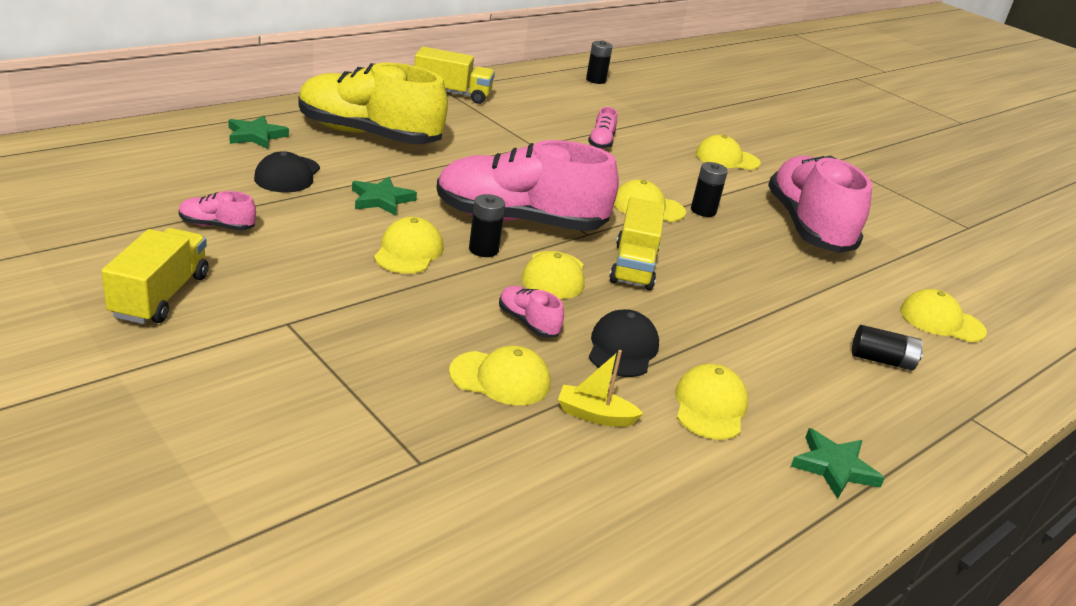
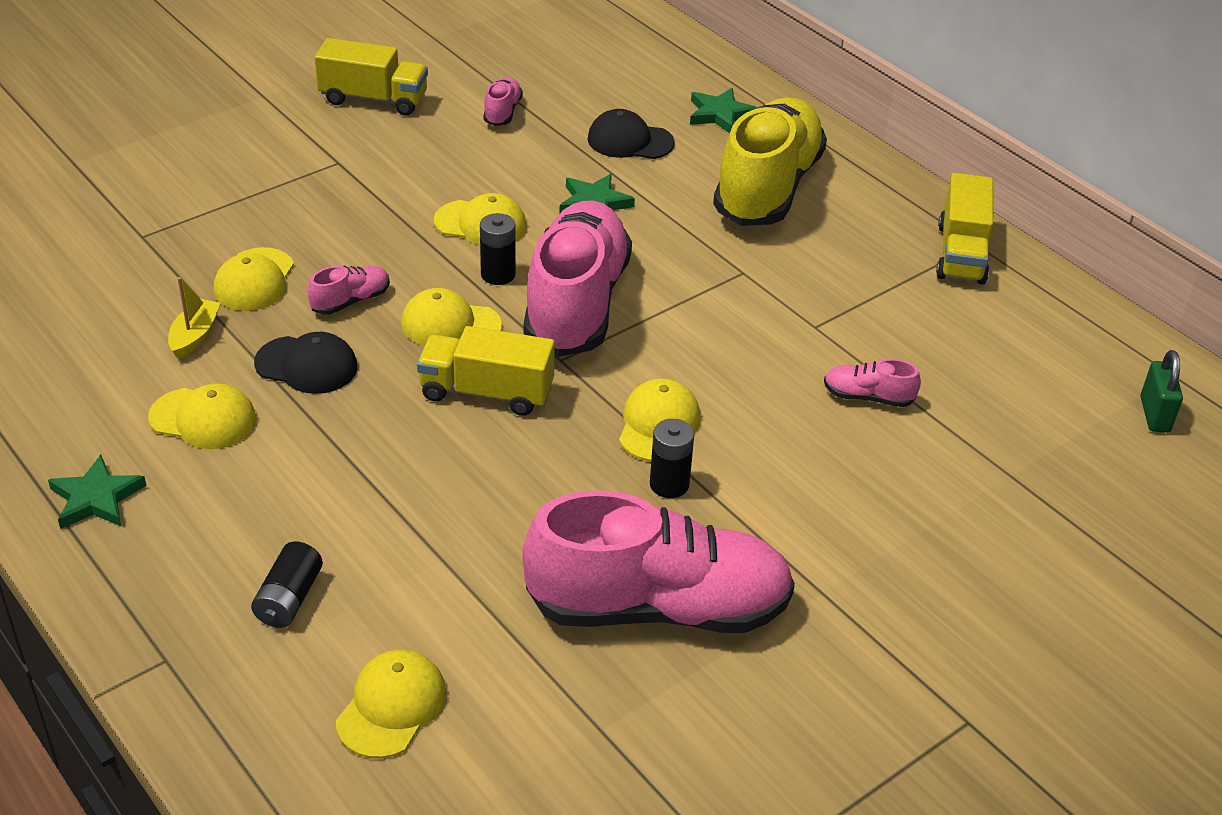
camera: 95 degrees right, 10 degrees up
black battery [586,40,613,84] -> green padlock [1141,350,1183,433]
yellow cap [696,135,761,170] -> none

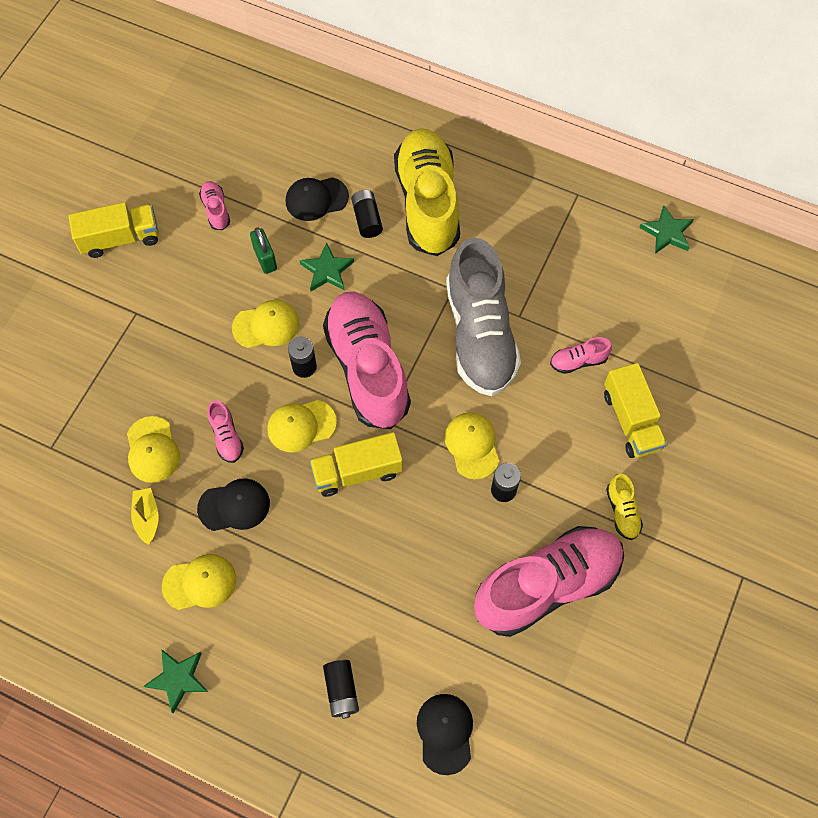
camera: 25 degrees left, 25 degrees up
pink shoe [308,266,390,315] -> pink shoe turned 135 degrees clockwise [207,400,244,463]
yellow cap [336,650,447,759] -> black cap [417,694,473,775]
green star [690,88,757,133] -> green star moved to [639,205,694,254]
yellow truck [936,173,993,285] -> yellow truck moved to [604,363,667,458]
green padlock [1141,350,1183,433] -> green padlock moved to [250,227,277,274]
none -> black battery [351,190,383,238]
none -> grey shoe [446,238,521,396]
none -> yellow shoe [606,474,643,540]

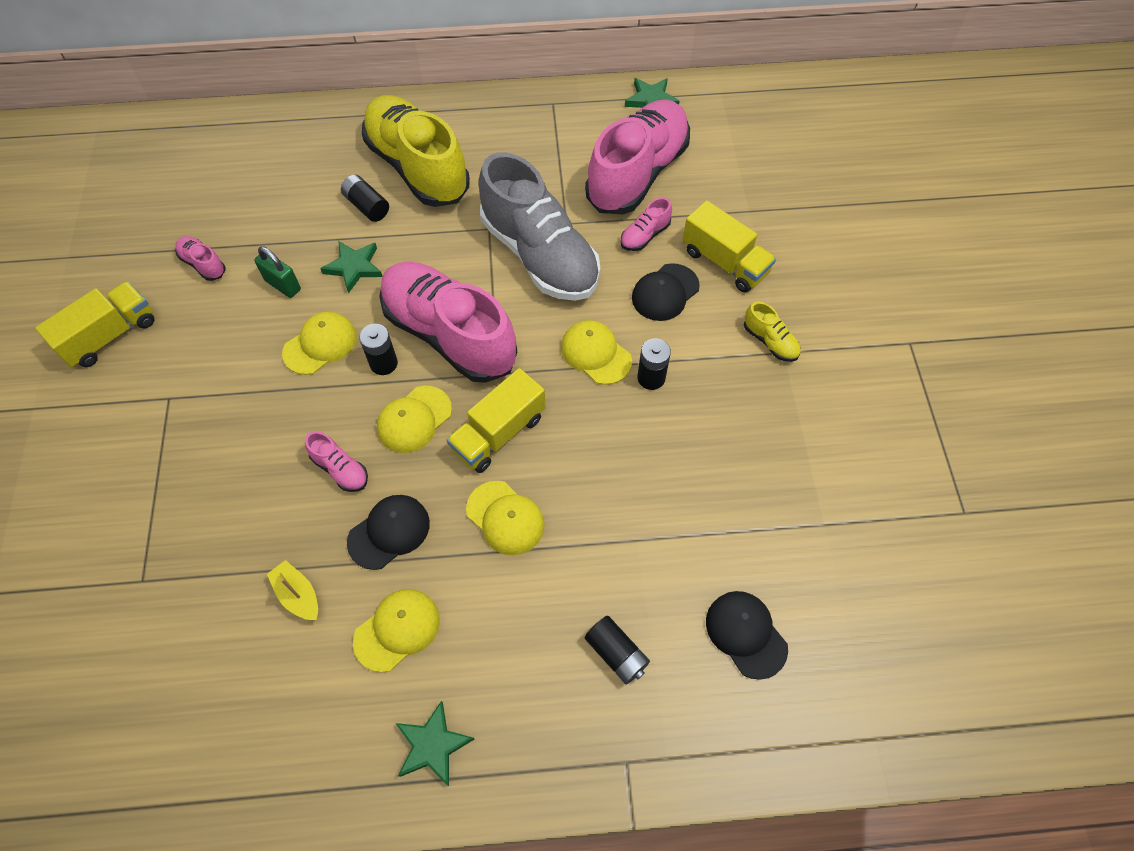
camera: 30 degrees left, 5 degrees down
yellow cap [127,416,180,483] -> yellow cap moved to [466,481,545,555]
black cap [286,177,349,221] -> black cap moved to [632,263,700,321]
pink shoe [474,526,624,637] -> pink shoe moved to [585,99,690,214]

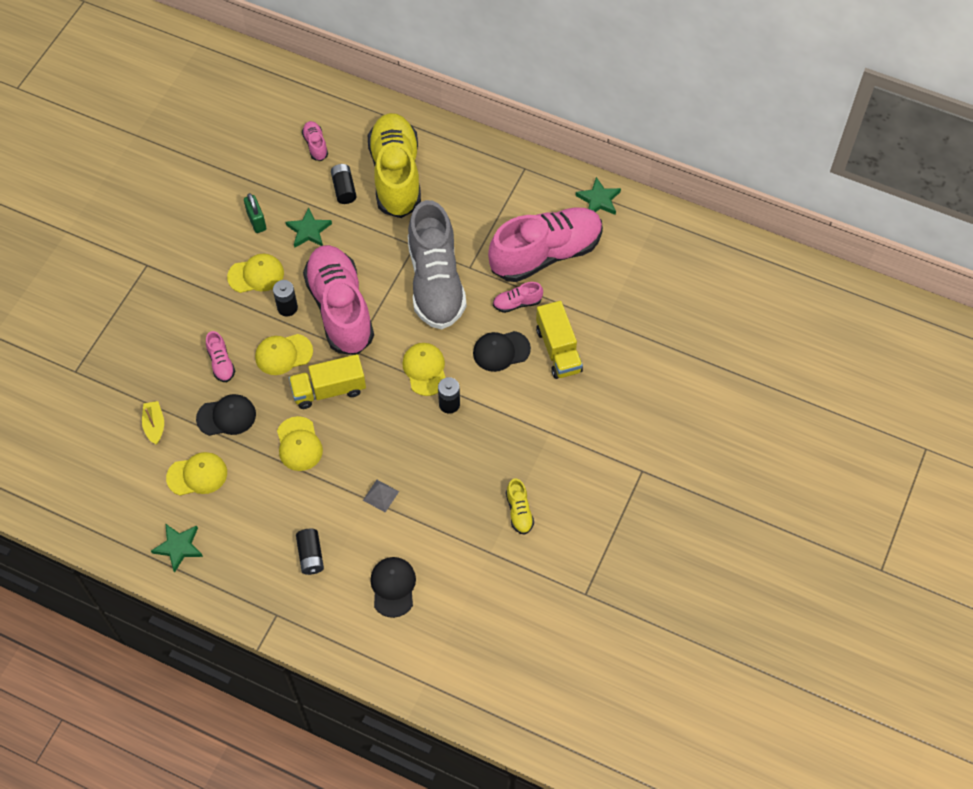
camera: 30 degrees right, 0 degrees up
yellow truck [35,281,154,367] -> none
pink shoe [175,236,226,281] -> pink shoe moved to [302,121,328,161]
yellow shoe [744,302,801,362] -> yellow shoe moved to [506,479,534,535]
none -> grey pyramid [363,480,399,513]

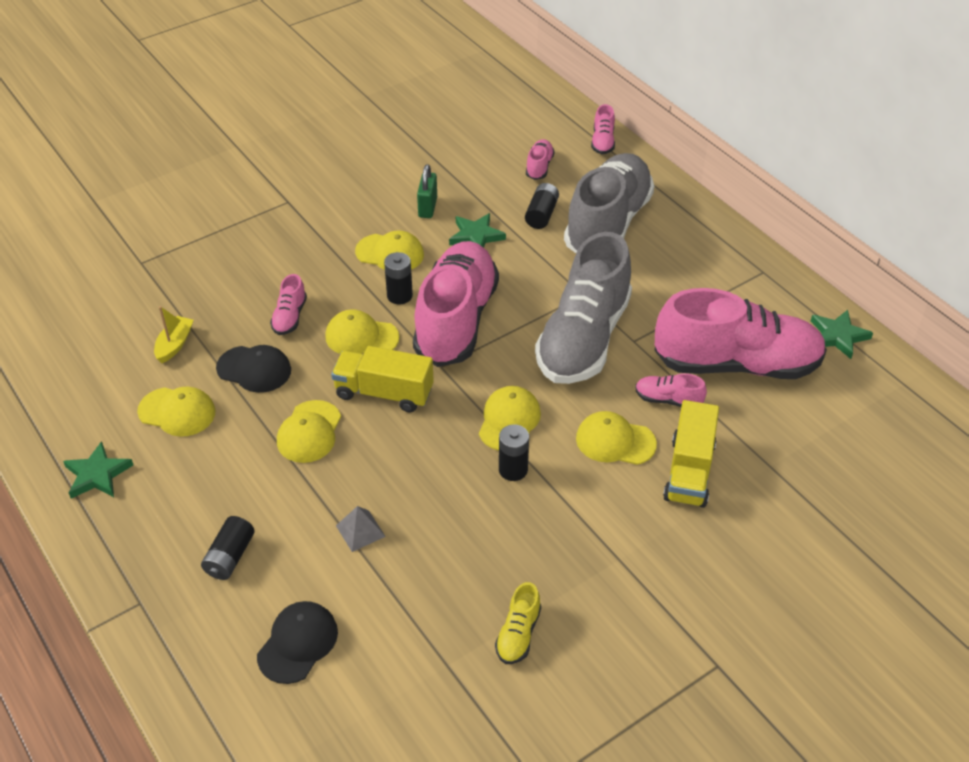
camera: 30 degrees right, 15 degrees down
yellow shoe [368,113,421,218] -> grey shoe [564,153,654,253]
black cap [473,331,531,372] -> yellow cap [576,411,657,465]
none -> pink shoe [591,104,615,154]

